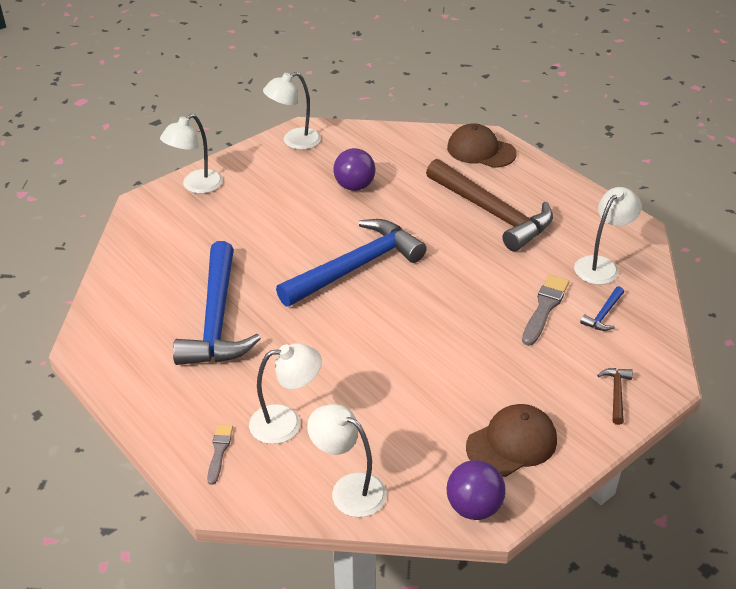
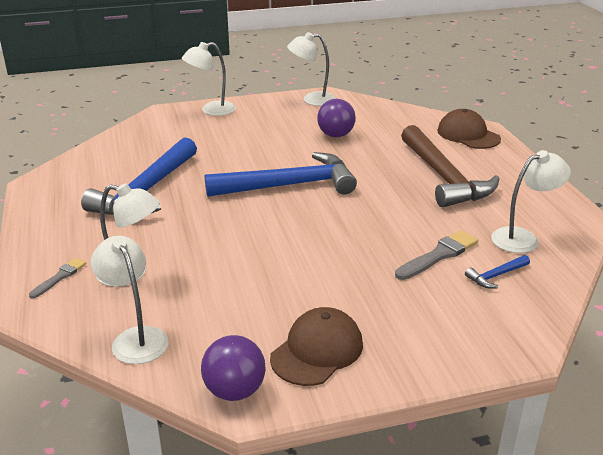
camera: 25 degrees right, 10 degrees down
brown cap [466,404,557,477] -> brown cap turned 45 degrees counterclockwise [270,307,363,386]
brown hammer [597,368,633,425] -> none

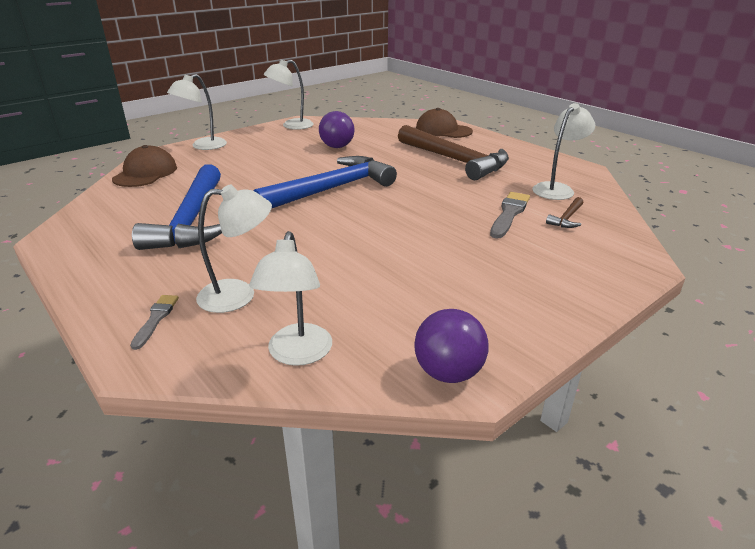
camera: 25 degrees left, 0 degrees up
white lamp [91,236,169,364] -> white lamp turned 120 degrees counterclockwise [249,231,332,366]
brown cap [270,307,363,386] -> brown cap moved to [112,145,177,187]
blue hammer [465,255,530,288] -> brown hammer [546,197,583,228]

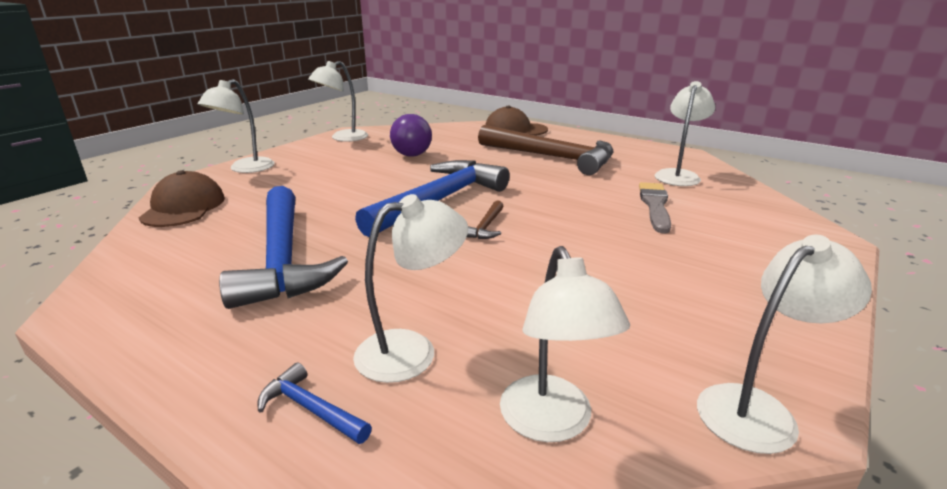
camera: 15 degrees left, 5 degrees down
grey brush [130,295,179,350] -> blue hammer [257,362,372,444]
purple ball [414,309,488,383] -> white lamp [697,235,872,454]
brown hammer [546,197,583,228] -> brown hammer moved to [467,201,504,239]

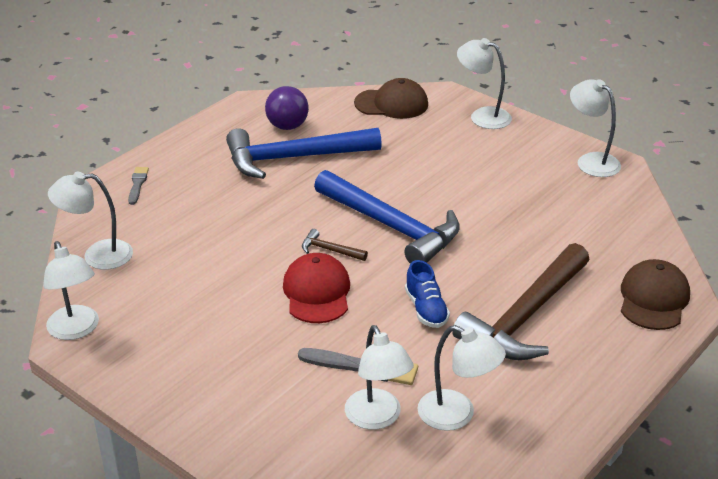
camera: 95 degrees right, 10 degrees up
blue hammer [257,362,372,444] -> grey brush [128,167,149,205]
white lamp [353,194,468,383] -> white lamp moved to [345,325,414,430]
purple ball [390,114,432,157] -> purple ball moved to [265,86,309,130]
none -> red cap [283,253,350,323]
none -> blue shoe [405,260,450,328]

